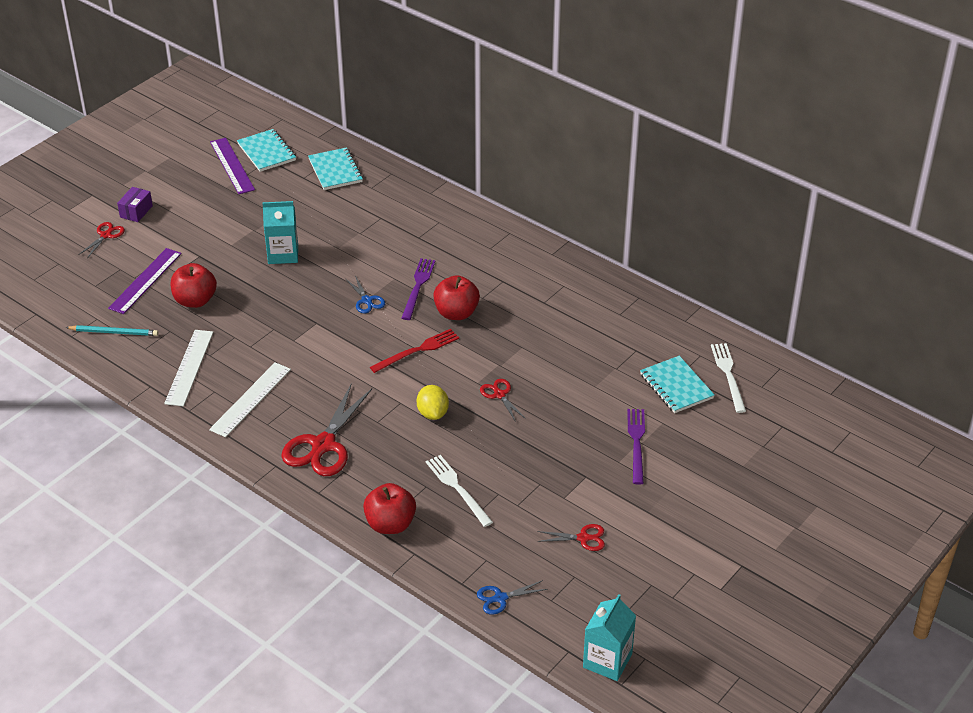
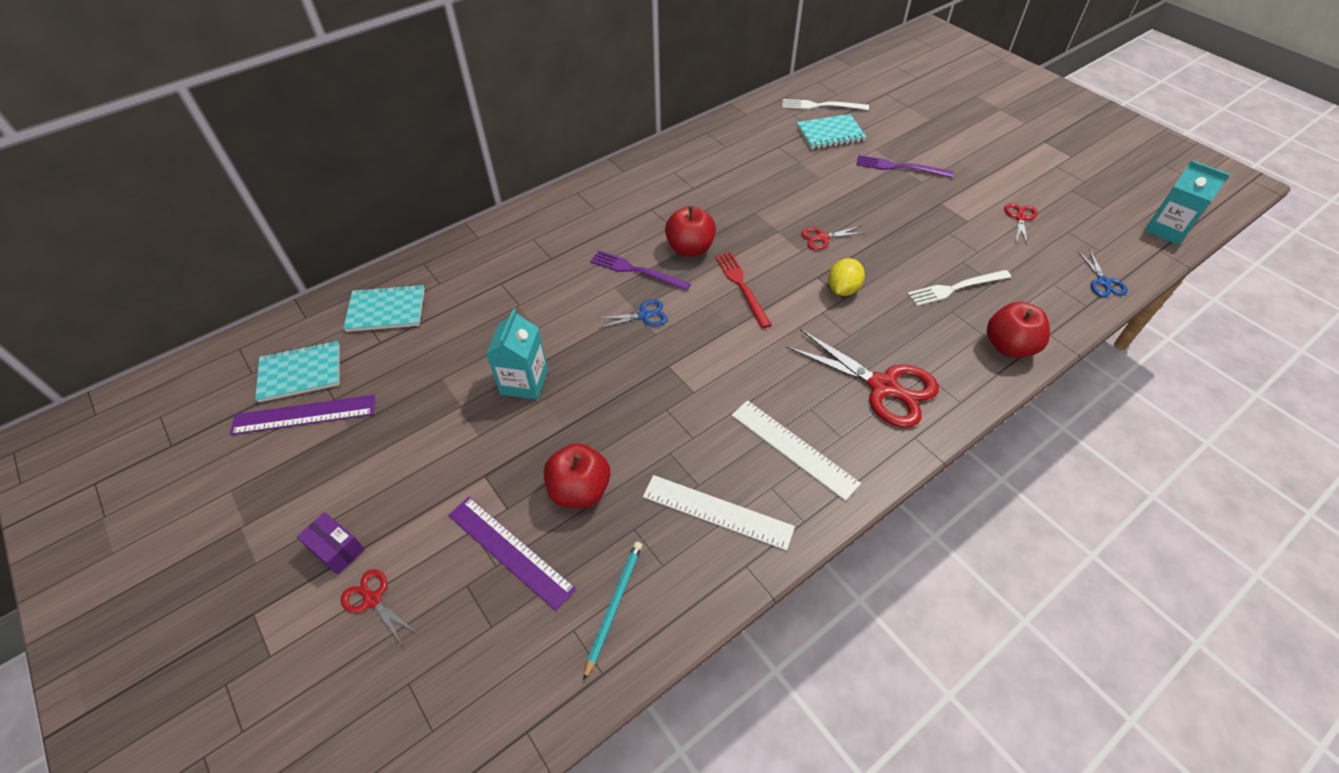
camera: 75 degrees left, 10 degrees up
yellow lemon [417,385,449,420] -> yellow lemon turned 60 degrees counterclockwise [828,258,865,296]

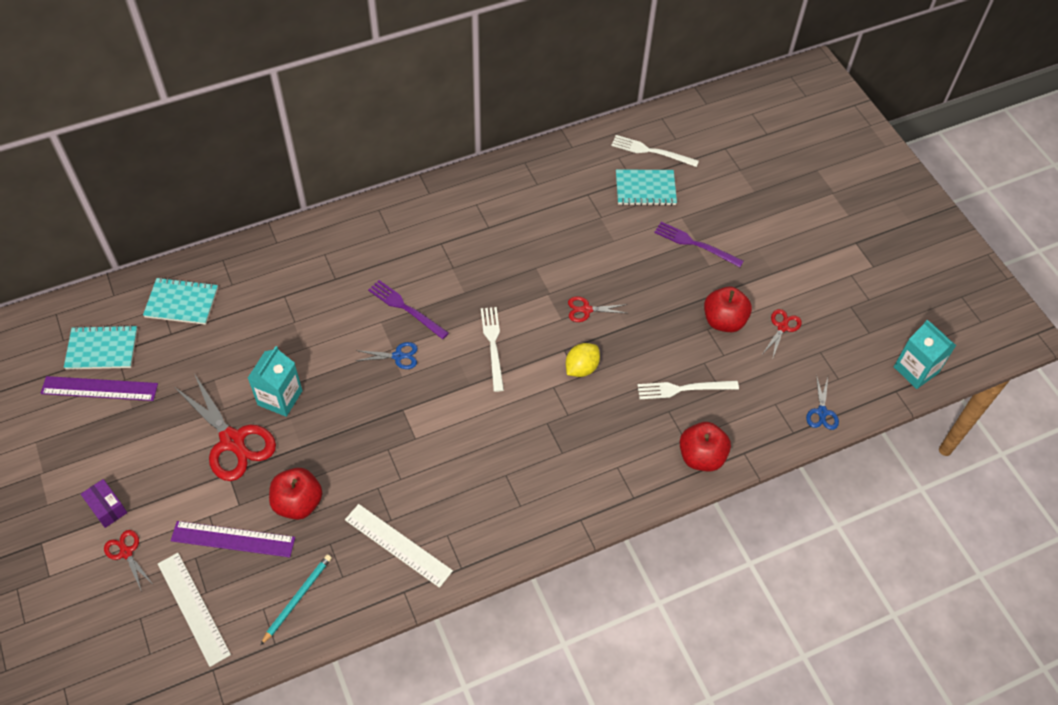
camera: 10 degrees right, 5 degrees up
purple ruler [448,497,576,611] -> purple ruler turned 45 degrees counterclockwise [171,521,295,557]
red apple [665,206,716,256] -> red apple moved to [704,287,752,332]
red fork [715,252,772,328] -> white fork [481,307,504,392]
white ruler [731,400,861,501] -> white ruler moved to [158,553,231,667]
red scissors [786,329,939,428] -> red scissors moved to [174,375,276,481]

